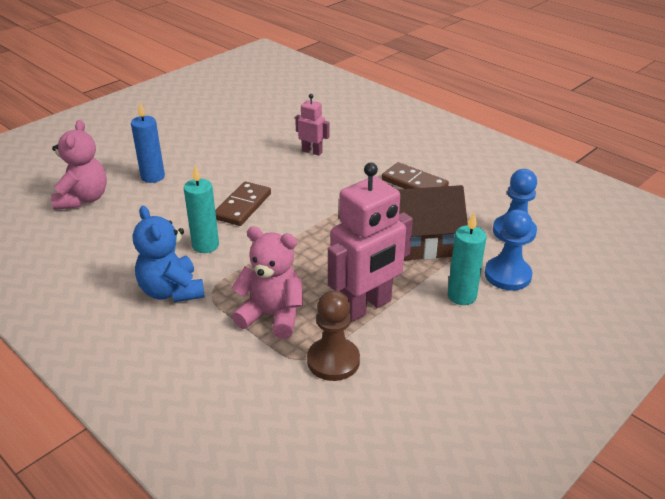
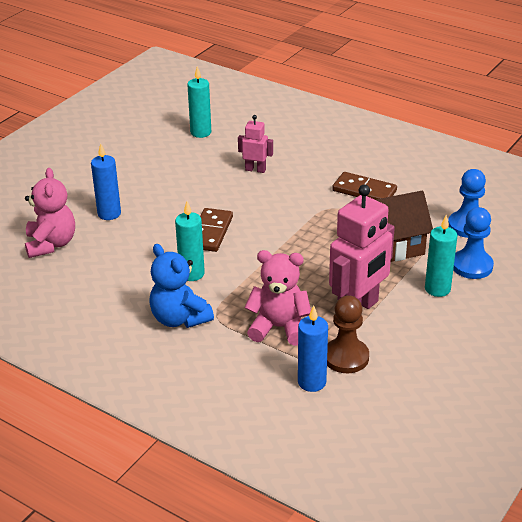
camera: 10 degrees left, 0 degrees up
none -> turquoise candle [187,66,211,138]
none -> blue candle [298,305,328,392]

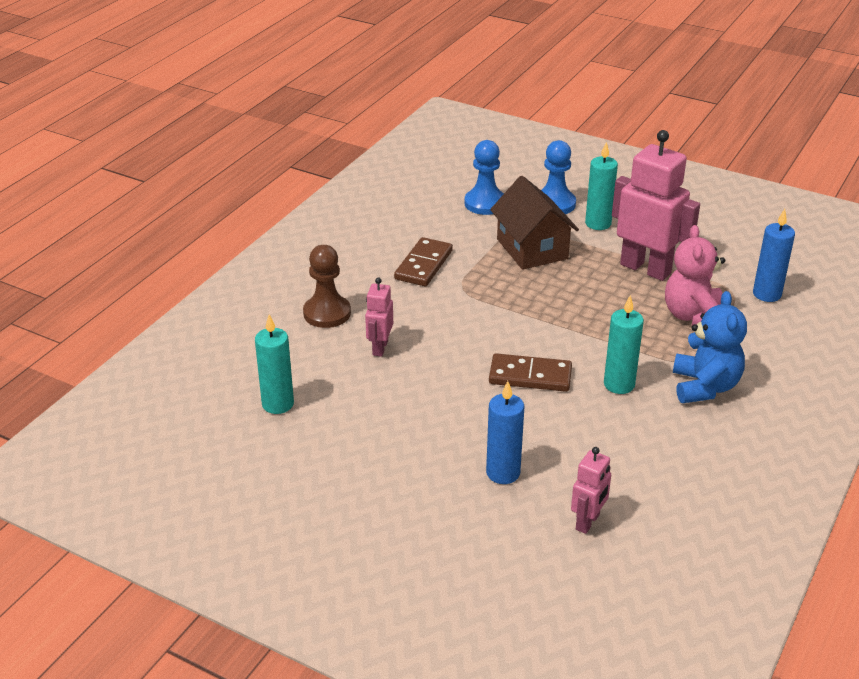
camera: 95 degrees left, 0 degrees up
pink teddy bear [25,168,75,258] -> pink robot [571,447,611,534]
blue teddy bear [149,244,214,328] -> blue teddy bear turned 45 degrees counterclockwise [673,291,747,403]
brown pawn [327,295,369,373] -> brown pawn moved to [303,245,351,328]

